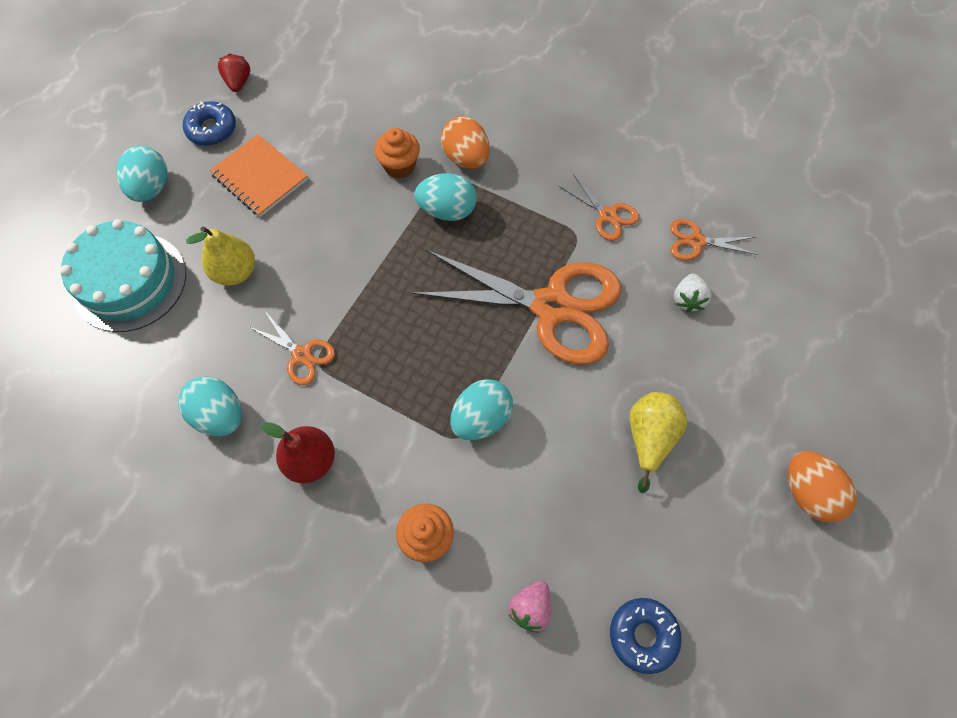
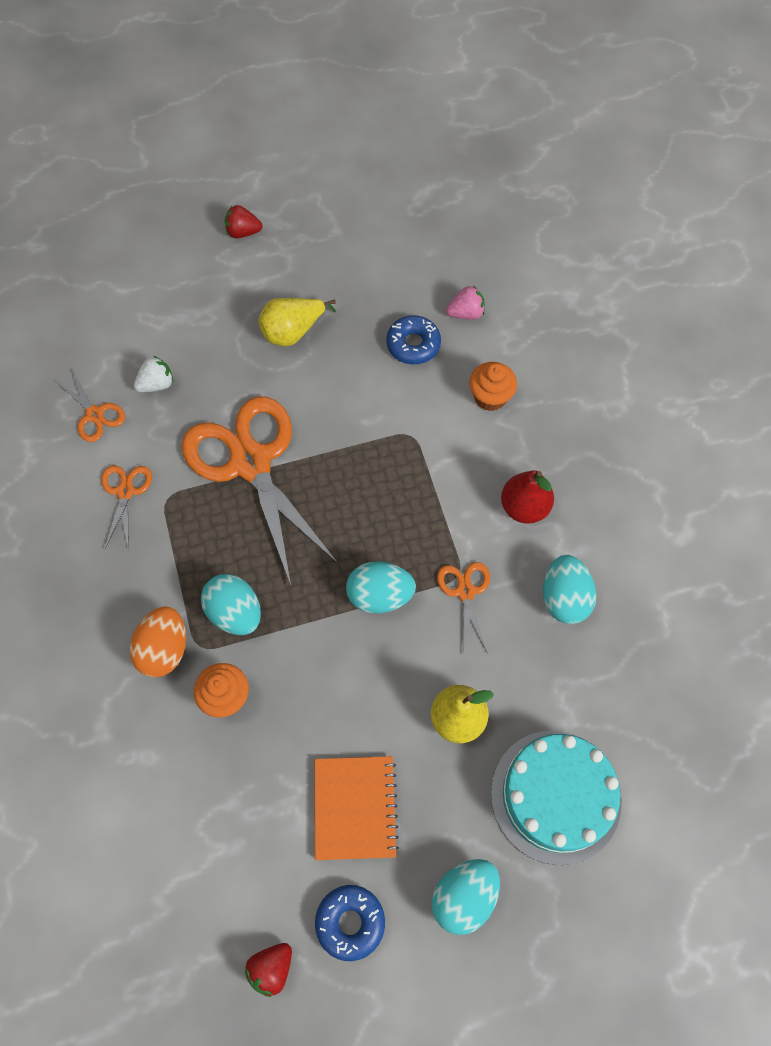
camera: 135 degrees left, 0 degrees up
turquoise egg [450,379,513,440] -> turquoise egg moved to [346,561,416,613]
blue donut [610,598,682,674] -> blue donut moved to [386,315,441,364]
orange egg [788,451,857,523] -> red strawberry [225,205,262,238]

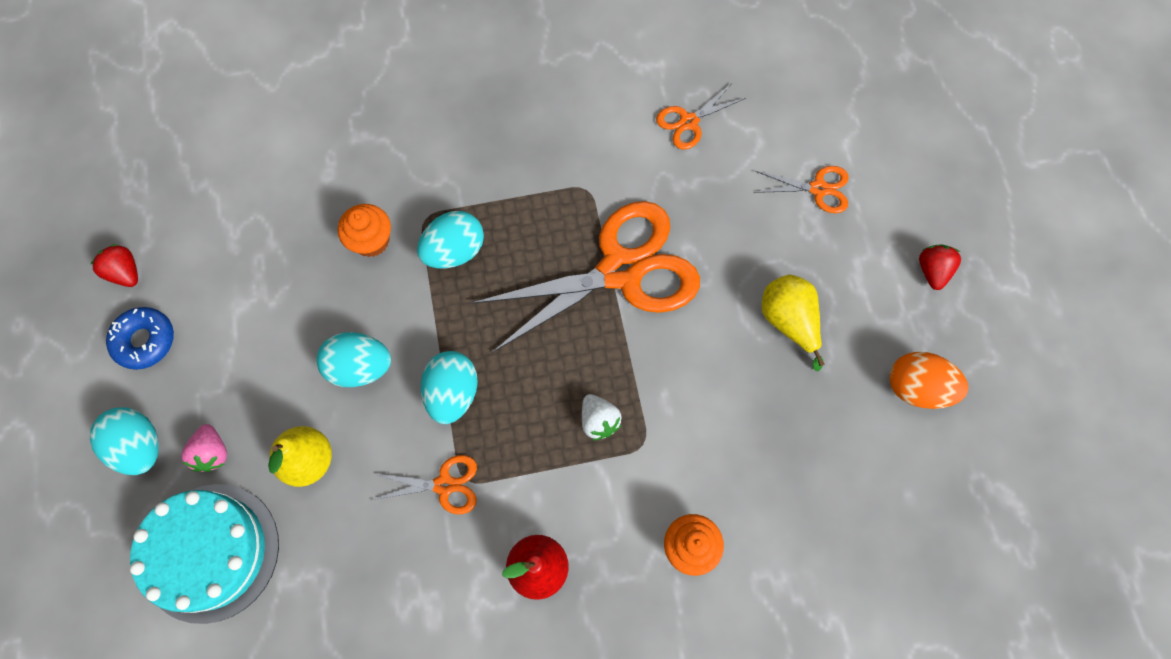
camera: 95 degrees right, 5 degrees up
orange scissors [101,465,152,550] -> orange scissors moved to [754,166,848,213]
orange egg [130,606,186,677] -> orange egg moved to [889,352,968,409]
white strawberry [134,356,173,392] -> white strawberry moved to [582,394,622,440]
orange notebook [315,756,399,860] -> none
blue donut [386,315,441,364] -> none
pink strawberry [446,286,485,320] -> pink strawberry moved to [181,424,227,472]
turquoise egg [543,555,596,624] -> turquoise egg moved to [316,332,391,387]

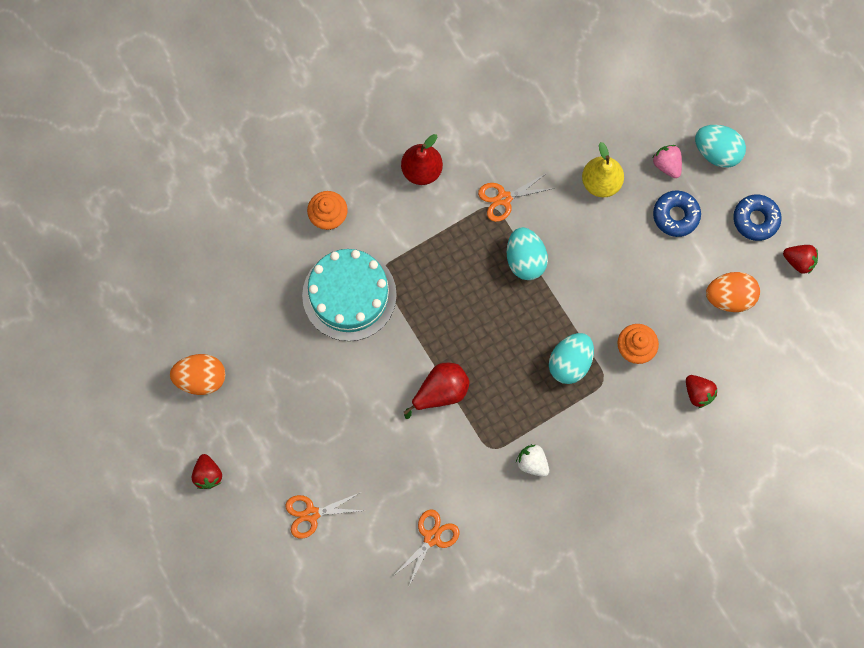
camera: 160 degrees right, 5 degrees up
turquoise cake [130,484,279,624] -> turquoise cake moved to [302,249,397,341]
turquoise egg [316,332,391,387] -> none
orange scissors [471,201,700,353] -> red pear [404,363,470,419]
white strawberry [582,394,622,440] -> white strawberry moved to [516,444,549,477]
yellow pear [761,275,824,371] -> none
none -> blue donut [653,190,701,237]
none -> red strawberry [686,375,717,408]
none -> orange egg [706,272,760,312]

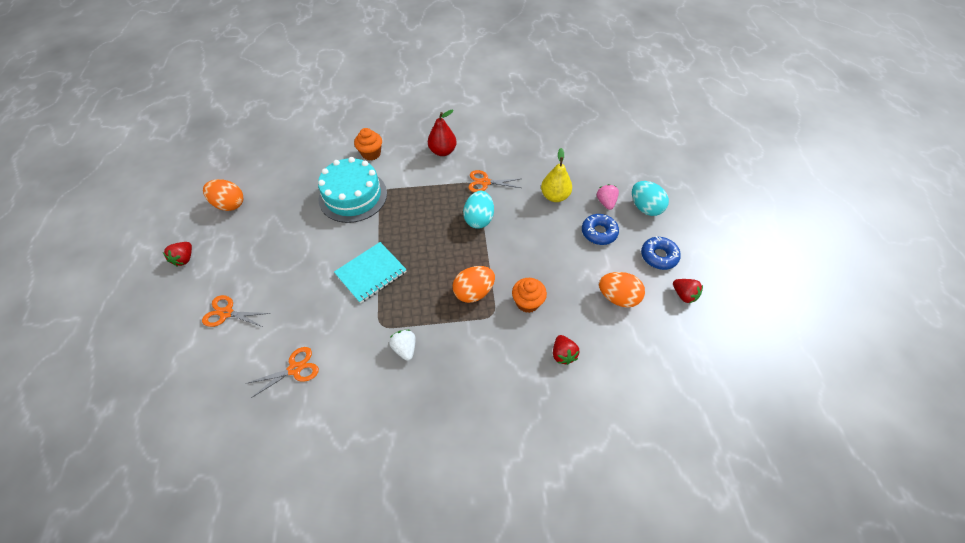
camera: 25 degrees right, 20 degrees down
red pear [404,363,470,419] -> turquoise notebook [334,242,407,303]
turquoise egg [549,333,594,384] -> orange egg [453,266,495,303]

